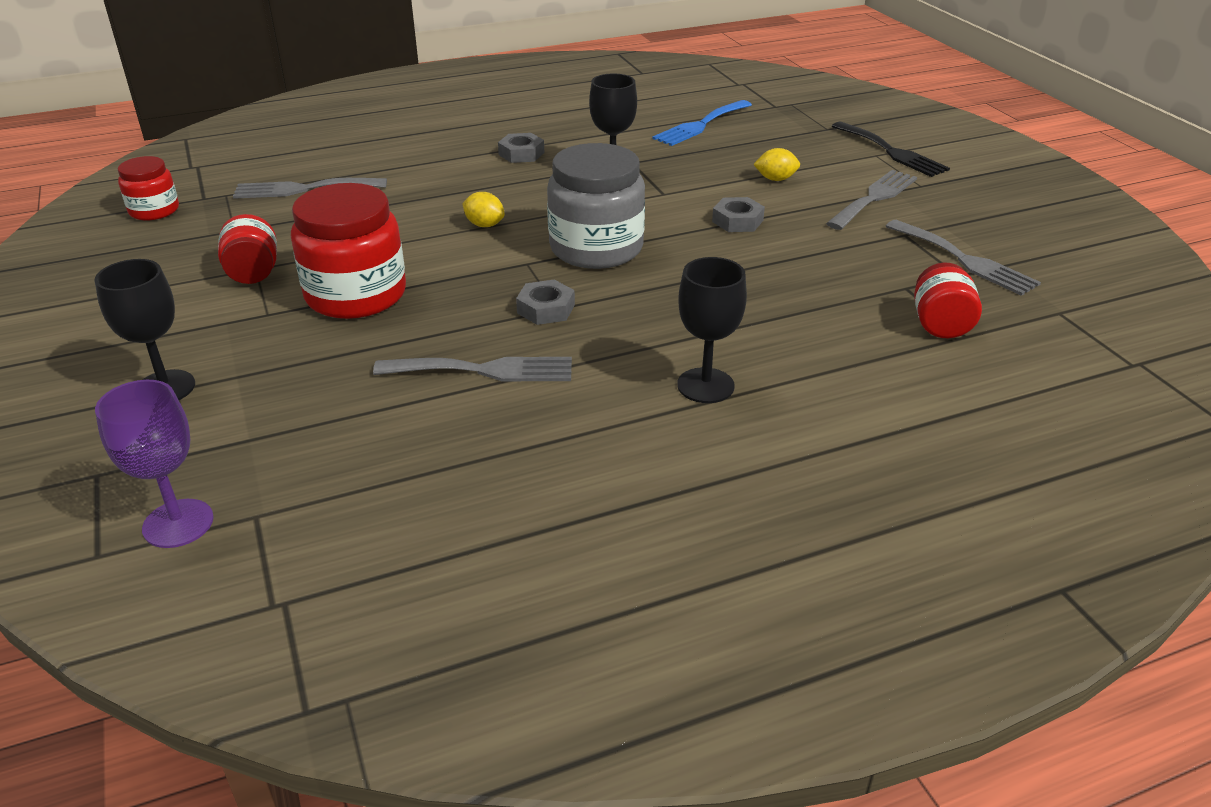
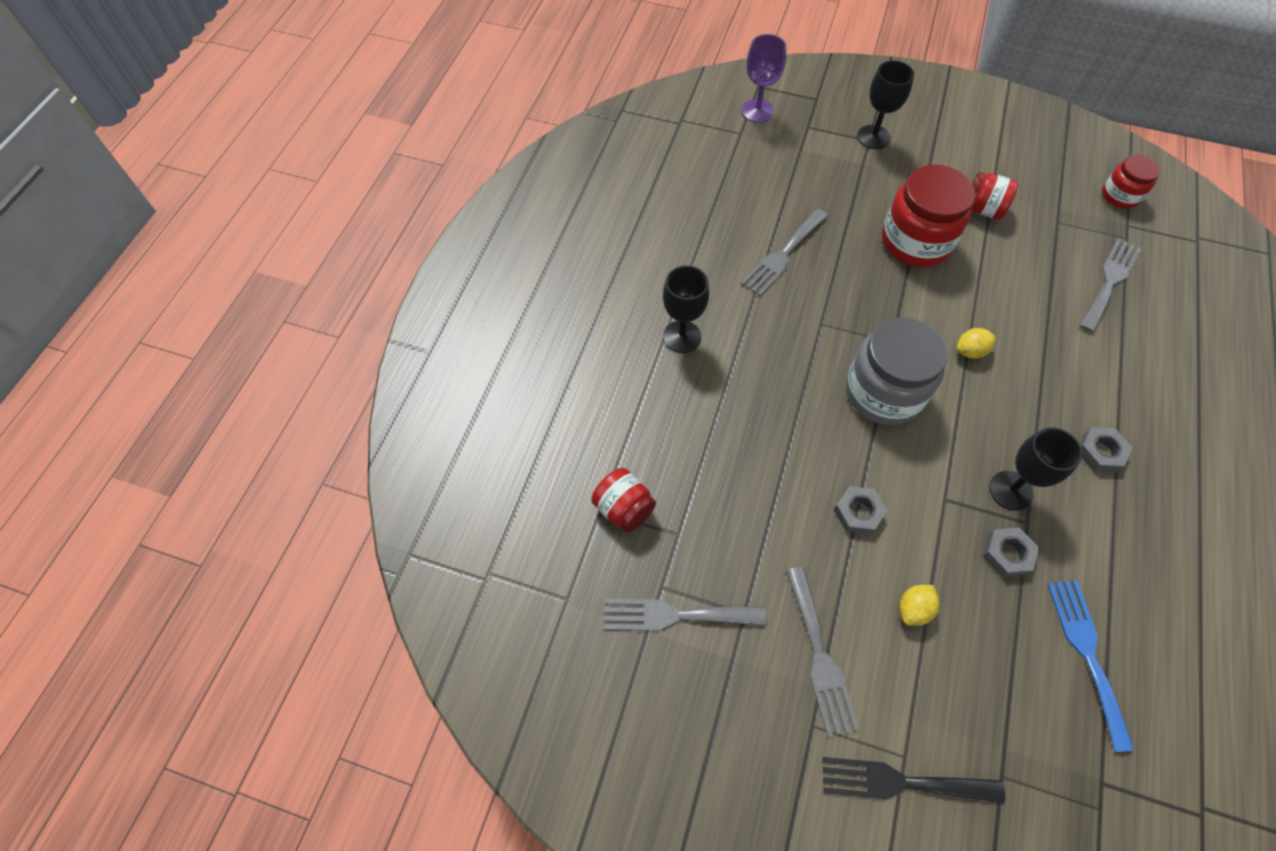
camera: 130 degrees right, 25 degrees up
grey nut [516,280,575,325] -> grey nut moved to [982,527,1039,577]

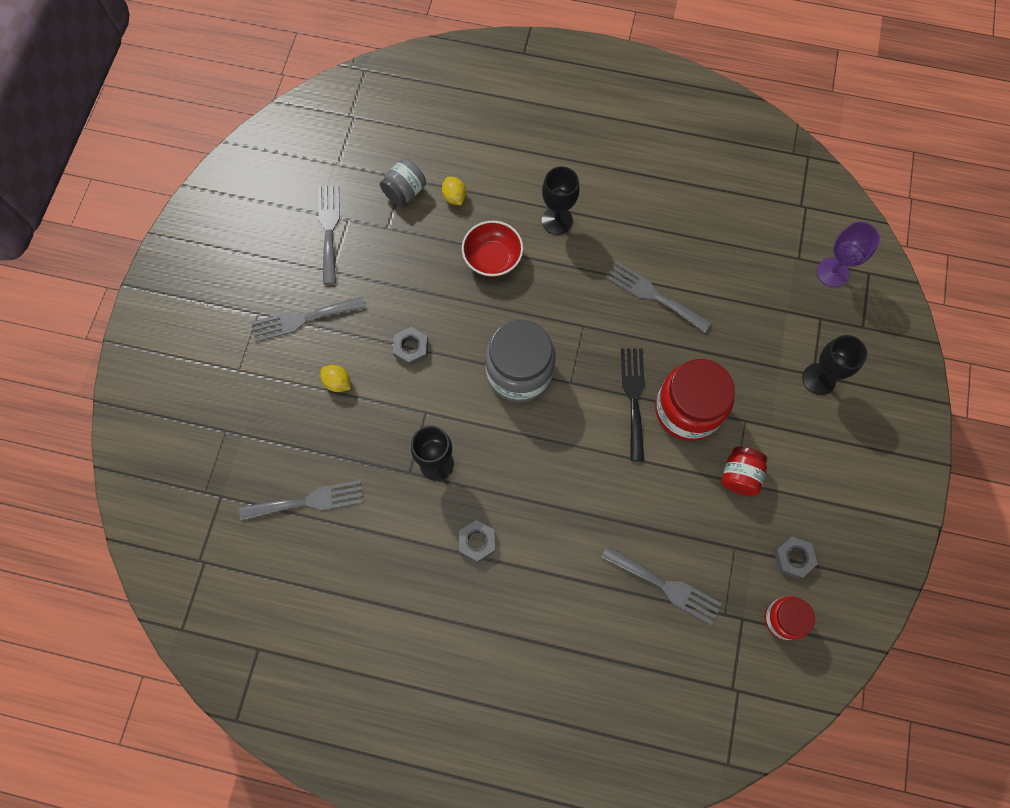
camera: 85 degrees right, 10 degrees up
red jar [591,468,656,533] -> grey jar [380,159,426,206]
black fork [823,757,1005,803] -> black fork moved to [621,349,645,461]
yellow lemon [957,328,996,359] -> yellow lemon moved to [442,177,466,205]
grey nut [982,527,1039,577] -> grey nut moved to [774,536,818,579]
blue fork [1047,580,1134,752] -> grey fork [239,480,364,521]
none -> red bowl [462,221,523,277]

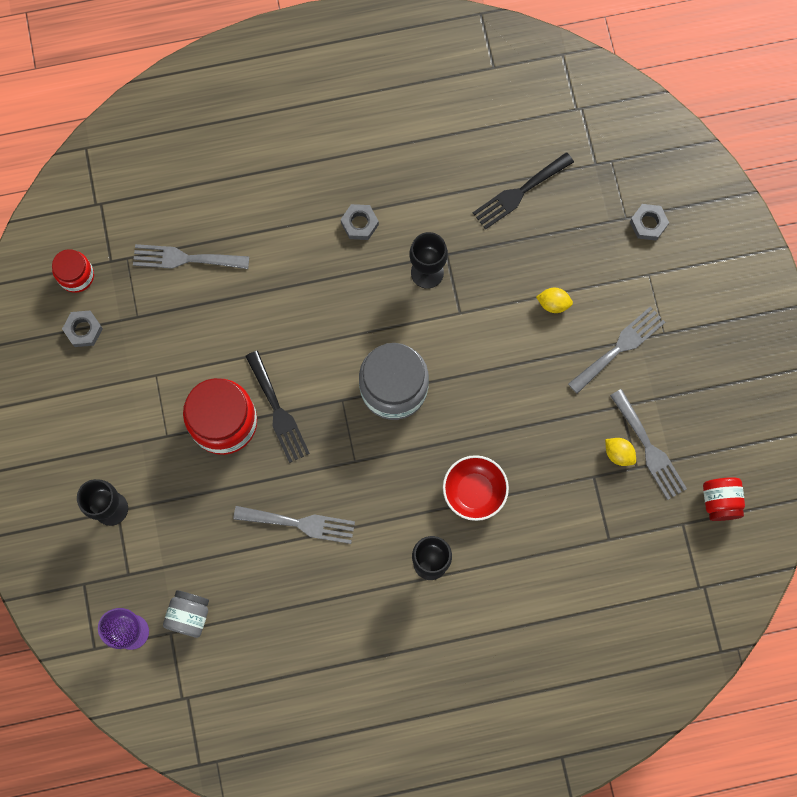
camera: 155 degrees right, 5 degrees up
grey fork [239,480,364,521] -> black fork [473,152,574,230]
grey jar [380,159,426,206] -> grey jar moved to [163,590,209,638]
grey nut [393,327,428,366] -> grey nut moved to [630,204,669,241]
yellow lemon [442,177,466,205] -> yellow lemon moved to [605,438,636,466]
red jar [721,447,767,496] -> red jar moved to [703,477,745,521]

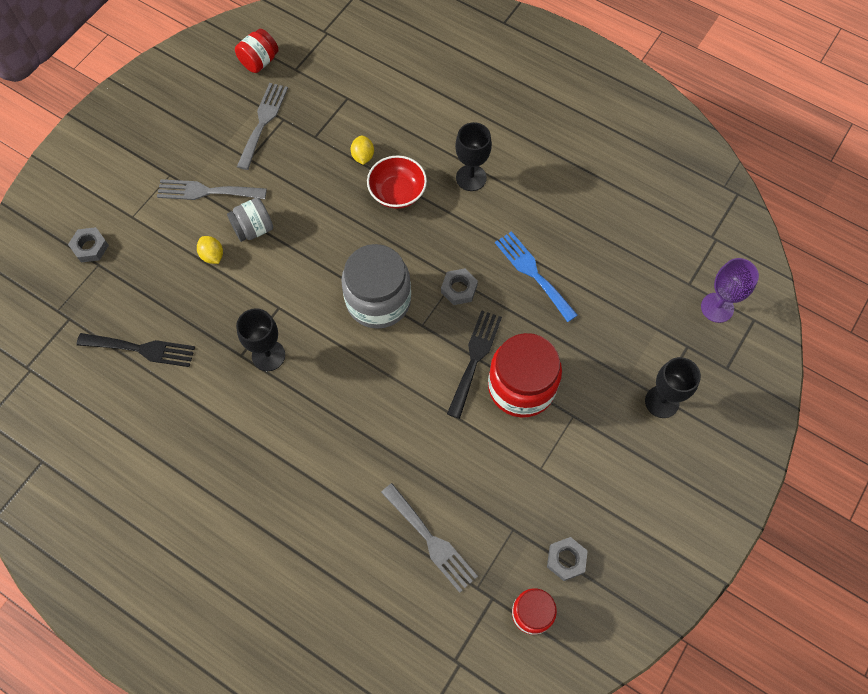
camera: 135 degrees left, 10 degrees down
grey jar [163,590,209,638] -> grey jar moved to [227,198,273,242]
grey fork [233,506,355,544] -> blue fork [495,231,578,322]
grey nut [341,204,379,240] -> grey nut moved to [441,268,478,305]
yellow lemon [605,438,636,466] -> yellow lemon moved to [351,135,374,165]

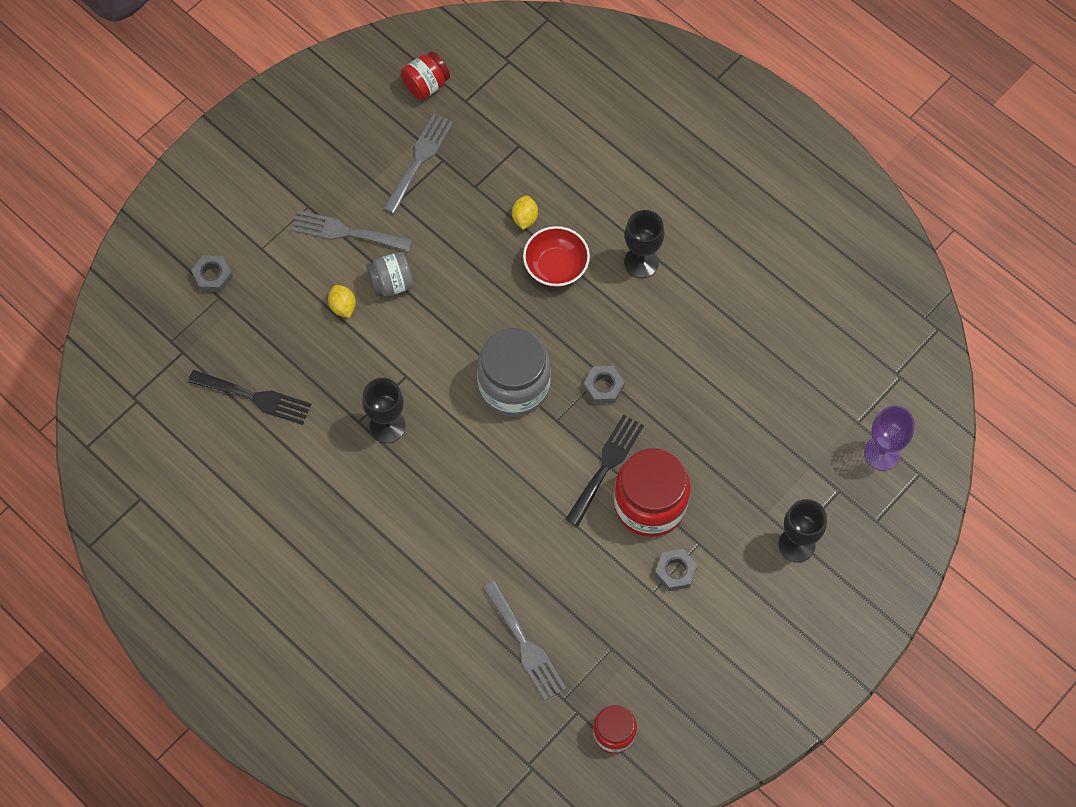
camera: 10 degrees right, 0 degrees up
blue fork [495,231,578,322] -> none
grey nut [547,537,588,581] -> grey nut moved to [655,549,697,591]

